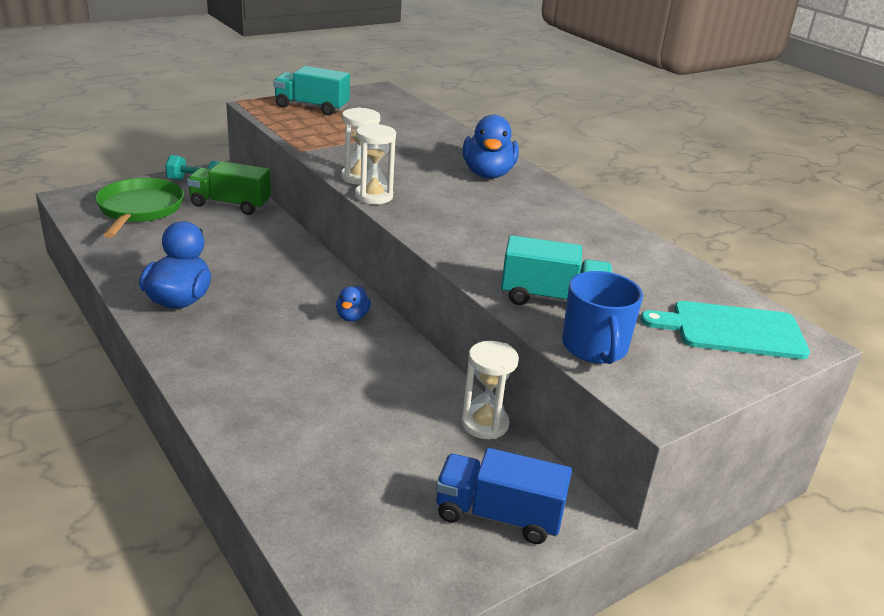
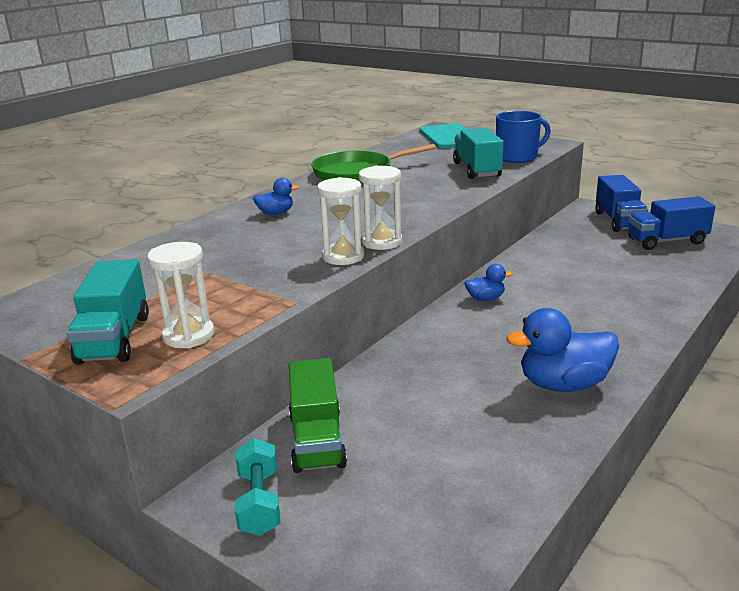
camera: 105 degrees left, 5 degrees down
green pan [95,178,184,238] -> green pan moved to [311,144,436,183]
white hourglass [462,341,519,439] -> white hourglass moved to [147,242,215,349]
blue duck [463,115,519,178] -> blue duck [253,178,299,215], size x0.52
none -> blue truck [628,196,715,250]

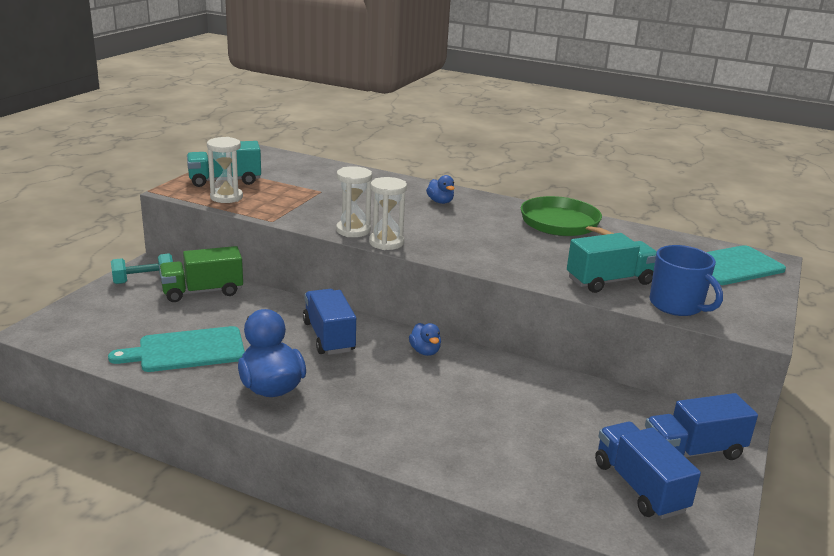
camera: 75 degrees right, 0 degrees up
none -> turquoise cutting board [108,326,245,372]
none -> blue truck [303,289,356,355]

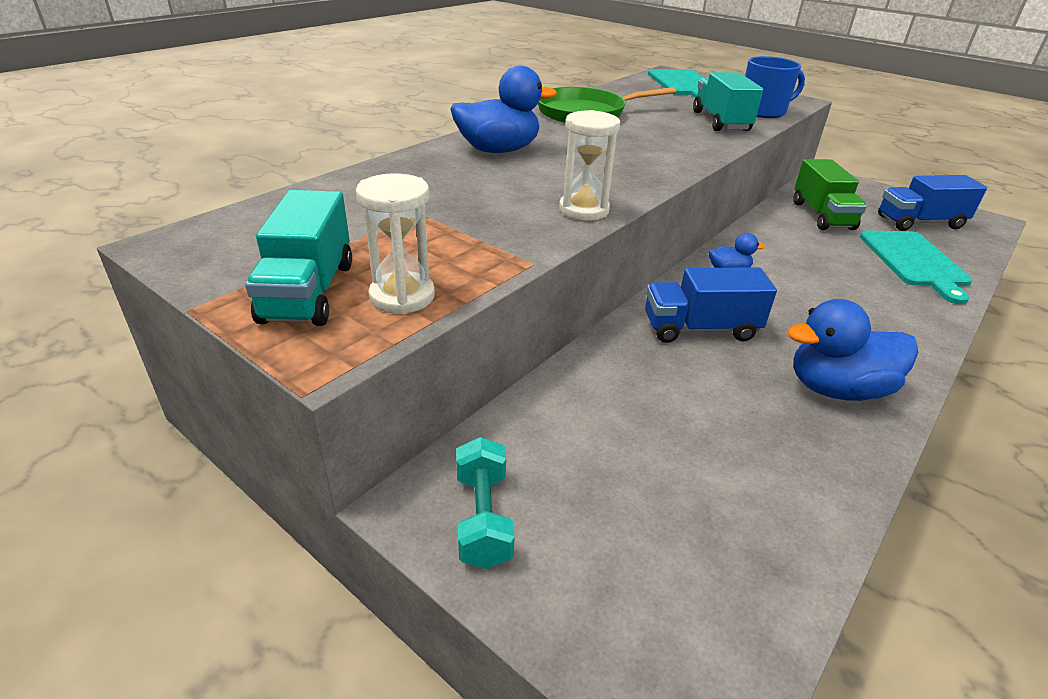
camera: 75 degrees left, 10 degrees up
turquoise cutting board [108,326,245,372] -> turquoise cutting board moved to [860,231,972,305]
green truck [159,246,243,302] -> green truck moved to [793,159,867,230]
white hourglass [369,177,407,250] -> none
blue duck [426,175,455,204] -> blue duck [450,66,557,153], size x1.92
blue truck [645,393,758,460] -> none

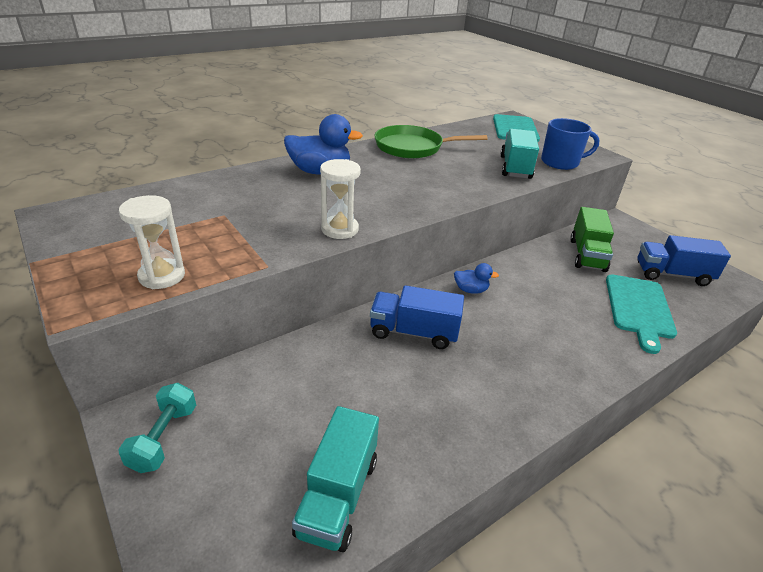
camera: 15 degrees right, 0 degrees up
turquoise truck [245,190,352,326] -> turquoise truck moved to [292,406,379,552]
blue duck [787,299,918,401] -> none

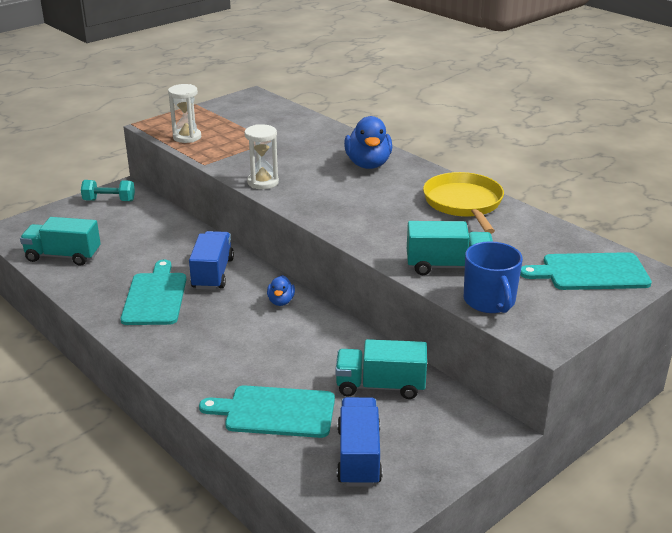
camera: 85 degrees right, 5 degrees down
green pan [374,125,487,159] -> yellow pan [423,172,504,234]
green truck [570,207,614,272] -> turquoise truck [335,339,427,399]
none -> turquoise cutting board [121,260,187,325]

